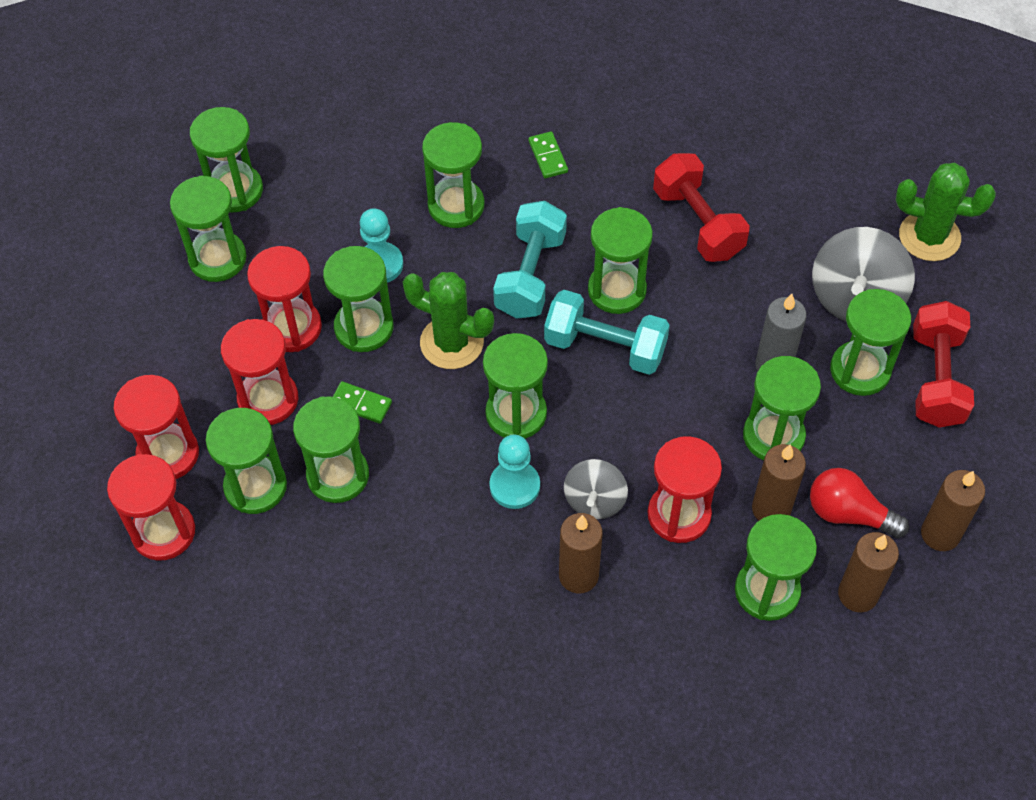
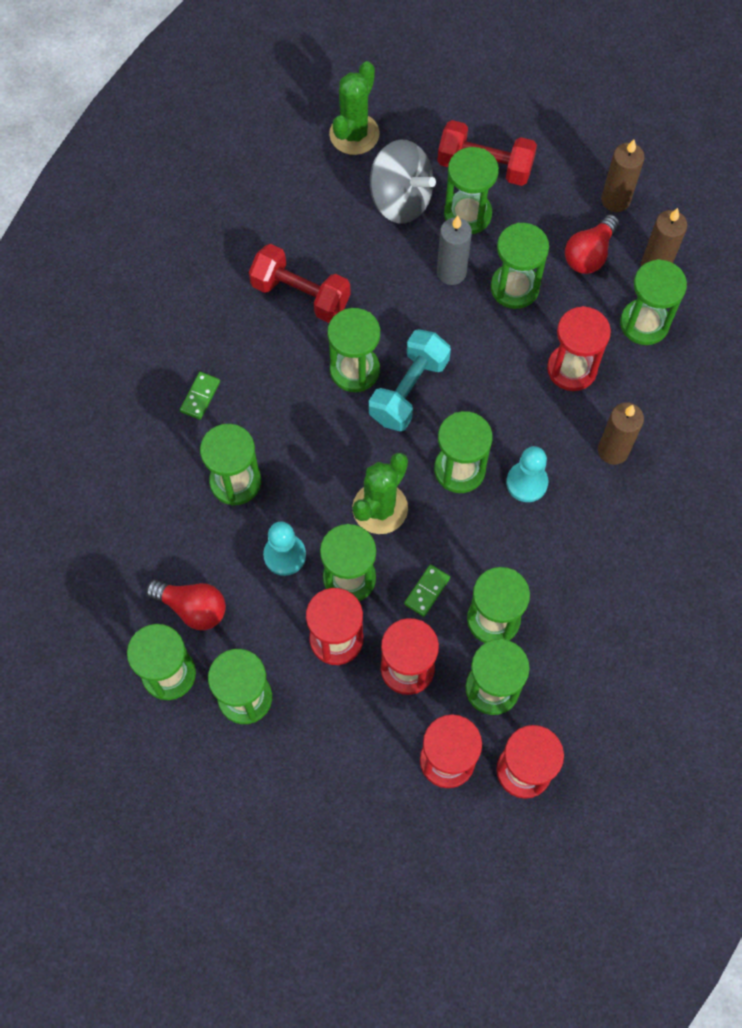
camera: 80 degrees left, 10 degrees up
turquoise dumbbell [493,201,567,319] -> none
green domino [528,131,568,178] -> green domino turned 60 degrees counterclockwise [180,372,220,420]
grey spinning top [564,459,628,519] -> none
red dumbbell [653,153,750,262] -> red dumbbell turned 45 degrees clockwise [249,244,351,323]
brown candle [752,444,806,521] -> none
none -> red light bulb [146,580,226,630]

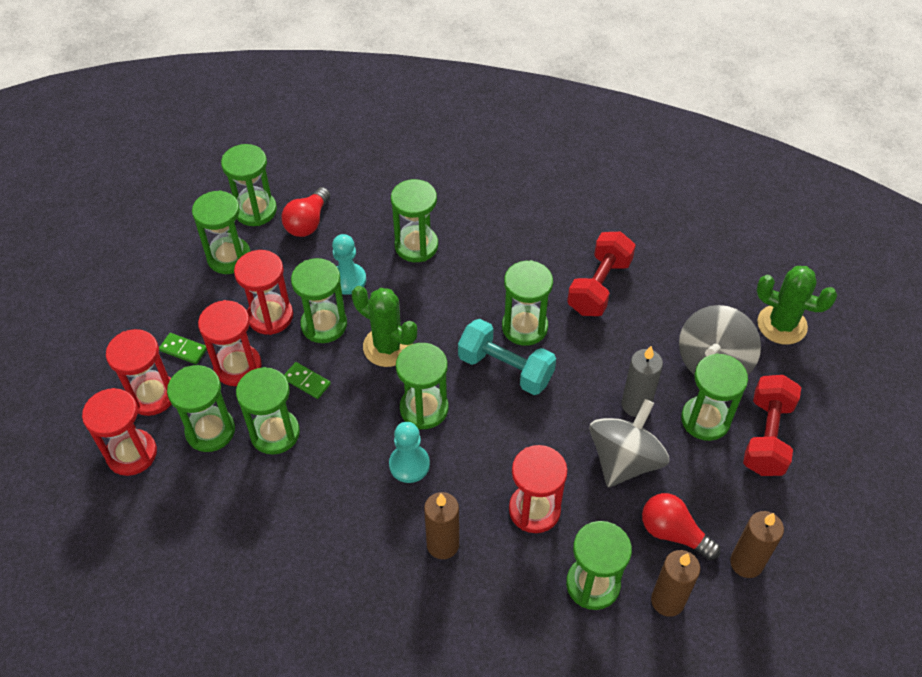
camera: 90 degrees right, 15 degrees down
green domino [180,372,220,420] -> green domino moved to [159,333,207,364]
green hourglass [491,223,549,309] -> grey spinning top [590,399,669,487]

